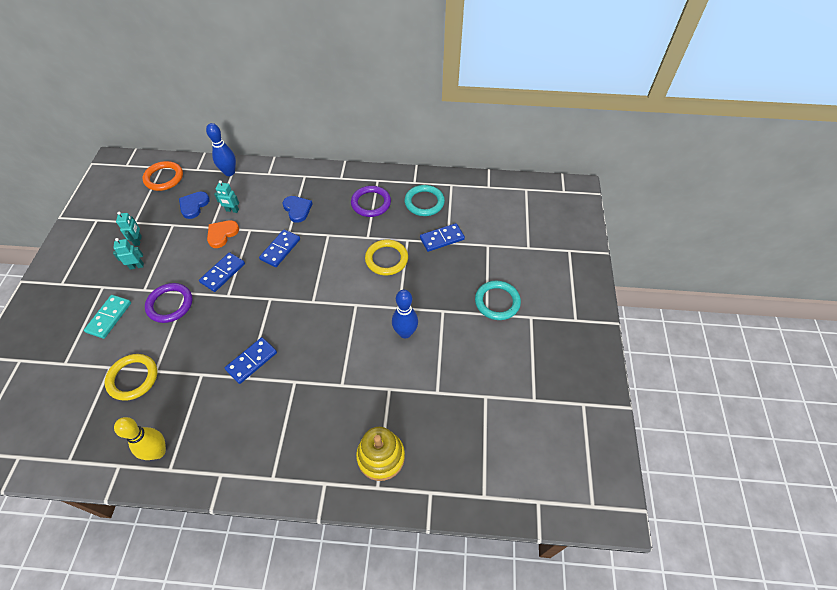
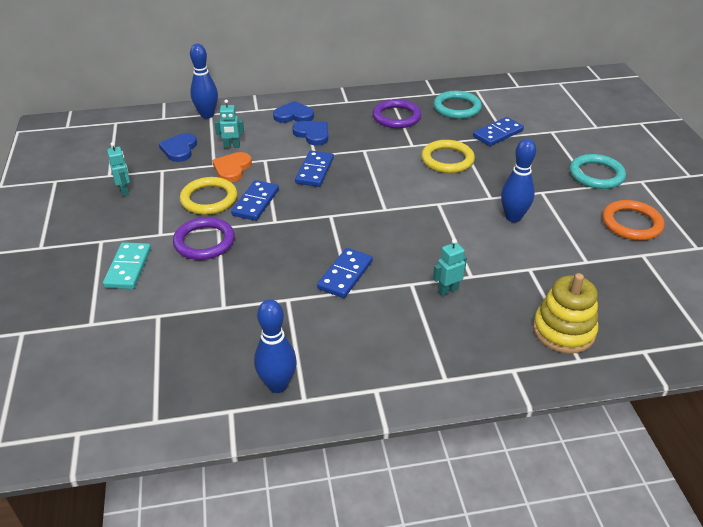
camera: 15 degrees left, 15 degrees down
yellow ring [104,354,157,401] -> yellow ring moved to [180,177,237,215]
turquoise robot [113,238,144,270] -> turquoise robot moved to [433,239,467,296]
yellow bowling pin [114,417,166,460] -> blue bowling pin [254,300,297,393]
orange ring [142,161,183,191] -> orange ring moved to [602,200,664,240]
none -> blue heart [273,101,314,123]

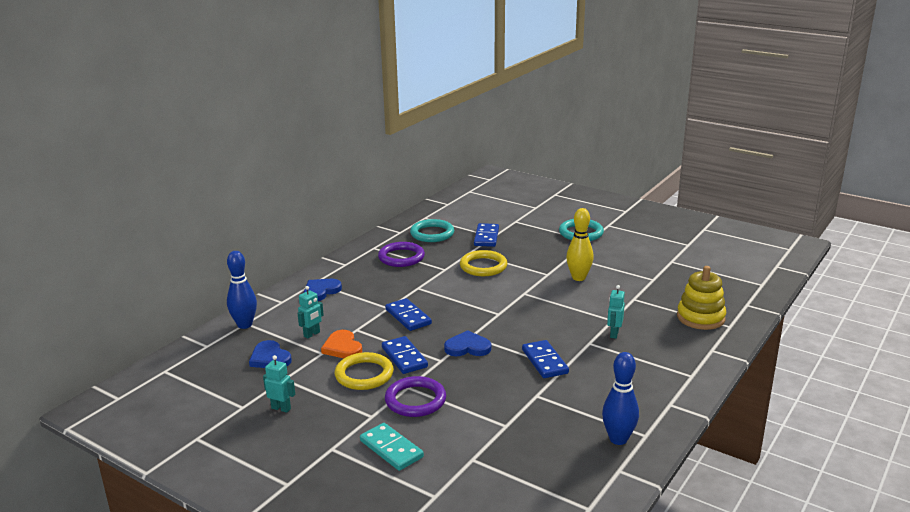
camera: 45 degrees left, 15 degrees down
blue heart [292,121,328,146] -> blue heart moved to [444,330,491,356]
blue bowling pin [501,138,536,222] -> yellow bowling pin [566,208,594,281]
orange ring [602,200,664,240] -> none

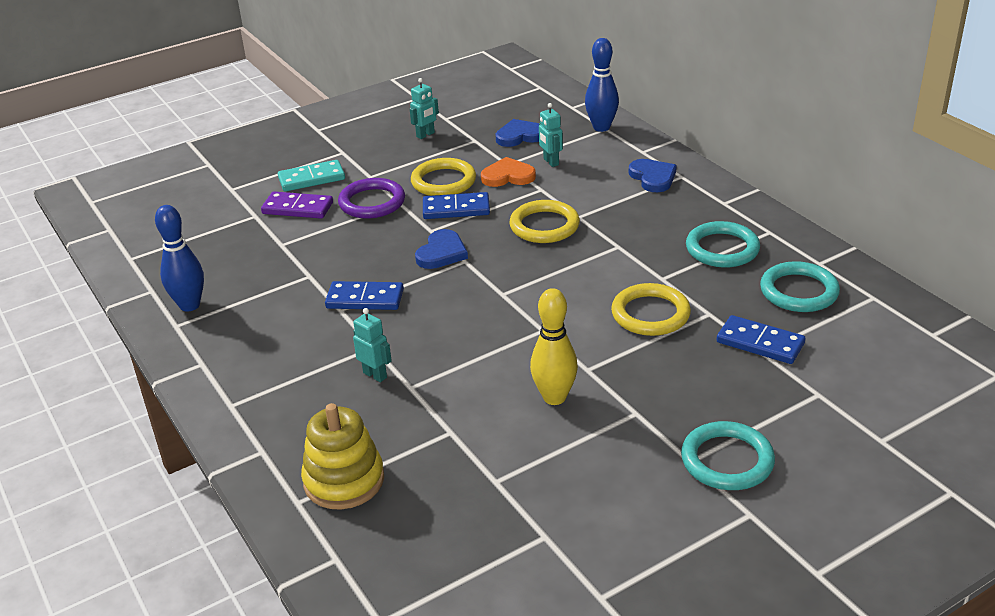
camera: 115 degrees right, 10 degrees up
purple ring [378,242,425,267] -> turquoise ring [686,221,760,268]
blue domino [385,298,432,331] -> yellow ring [510,200,580,243]
none -> purple domino [261,191,333,219]

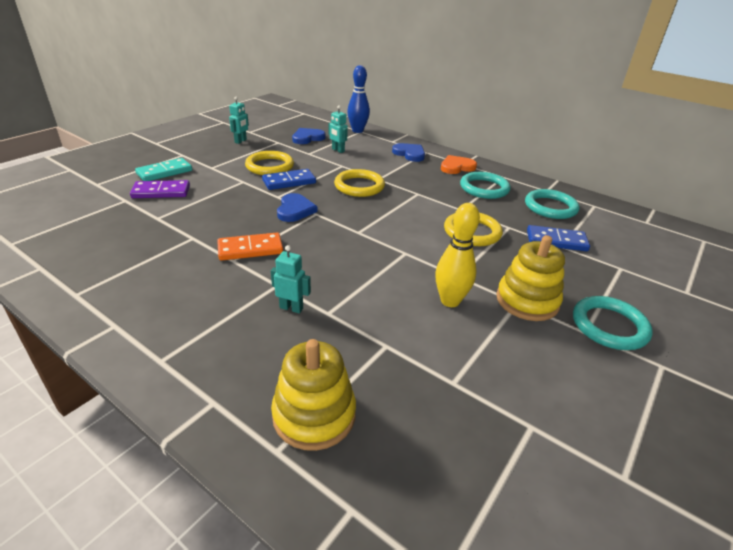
camera: 25 degrees left, 0 degrees up
blue bowling pin [155,205,204,312] -> none
blue domino [325,281,404,310] -> orange domino [217,232,283,261]
purple ring [338,178,405,218] -> none
orange heart [481,157,536,187] -> orange heart moved to [441,155,477,174]
none -> yellow stacking toy [496,235,565,321]

